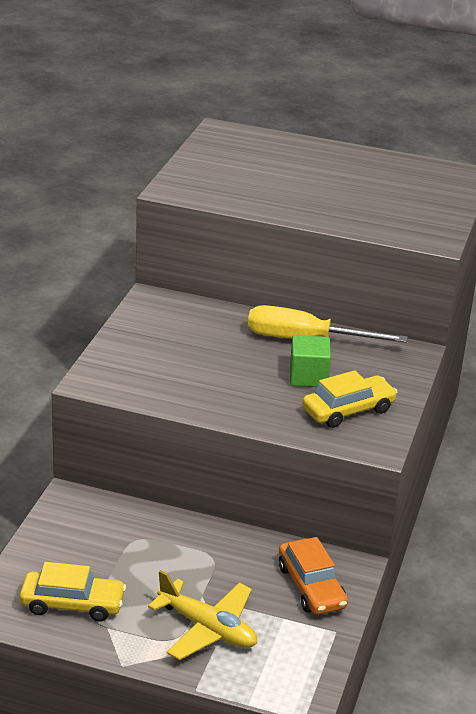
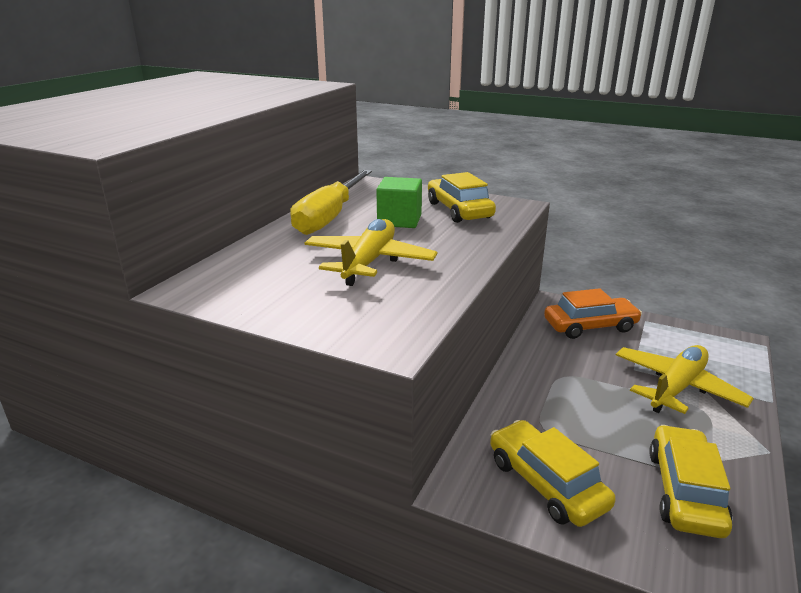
camera: 80 degrees left, 5 degrees down
none -> yellow plane [304,219,437,286]
none -> yellow car [490,420,615,527]

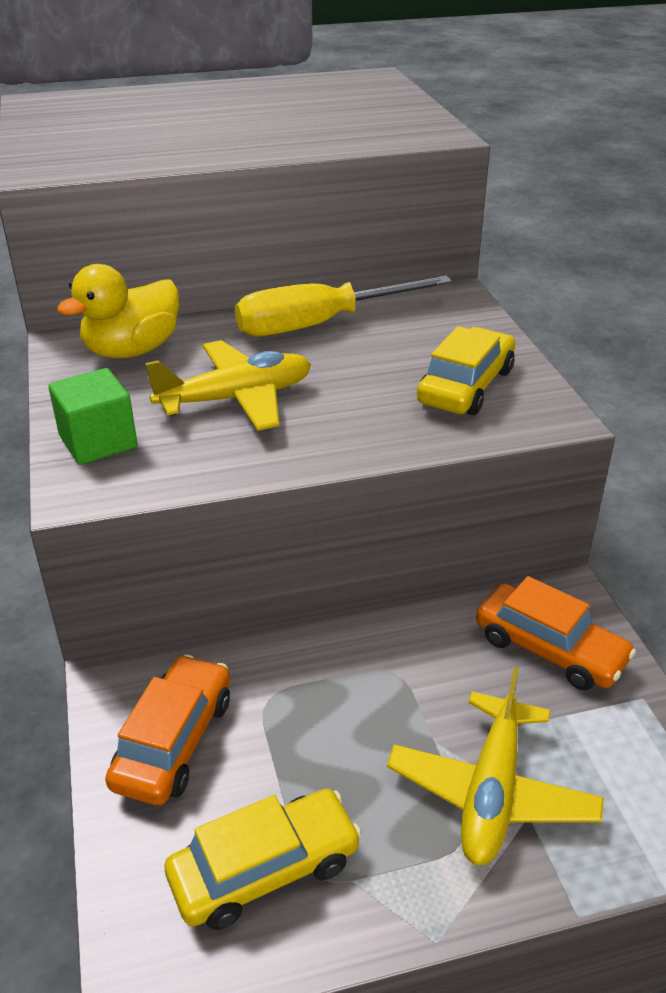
camera: 50 degrees right, 10 degrees up
green cube [376,177,422,228] -> green cube moved to [48,368,138,465]
yellow car [490,420,615,527] -> orange car [105,654,230,805]
yellow plane [616,345,754,414] -> yellow plane turned 105 degrees clockwise [387,667,604,865]
none -> yellow duck [57,264,179,358]

